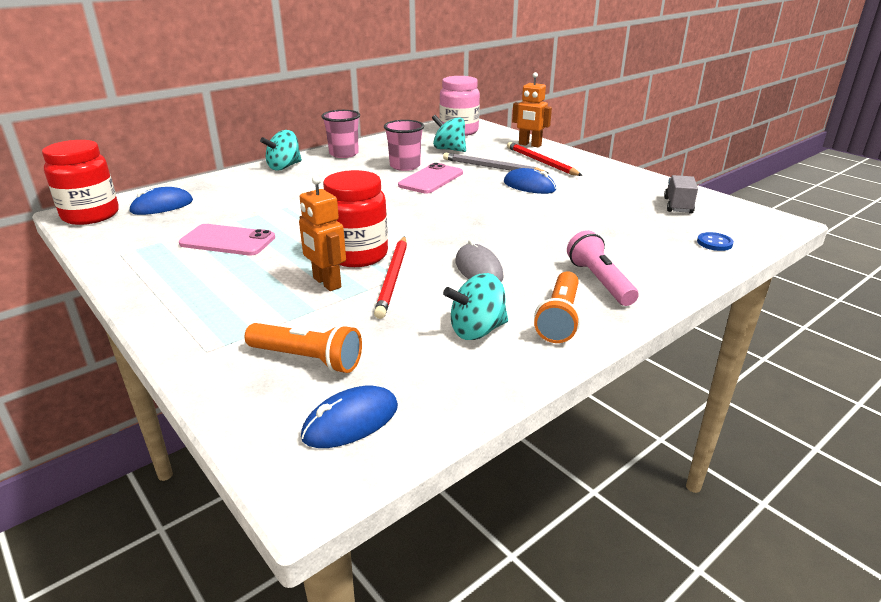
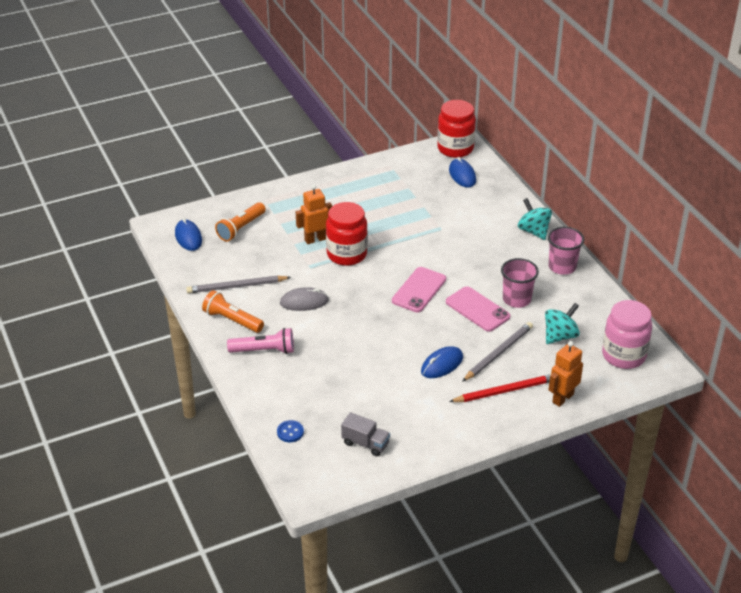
camera: 105 degrees right, 10 degrees up
pink phone [179,224,275,256] -> pink phone moved to [392,267,446,312]
red pencil [374,236,407,319] -> none
turquoise spinning top [443,273,508,340] -> grey pencil [186,276,291,293]

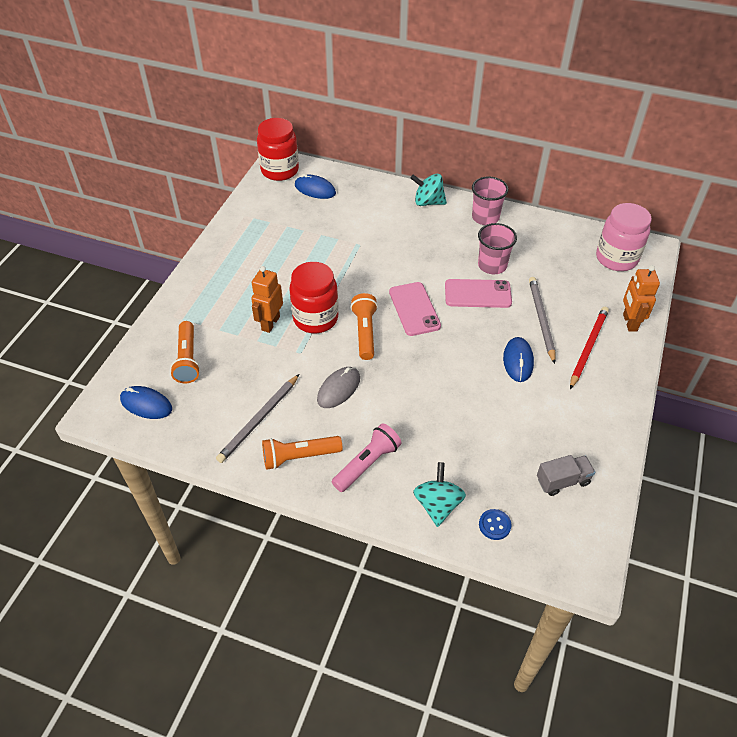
camera: 45 degrees left, 10 degrees up
turquoise spinning top [545,303,580,344] -> turquoise spinning top moved to [413,462,466,527]
none -> orange flashlight [350,293,378,360]

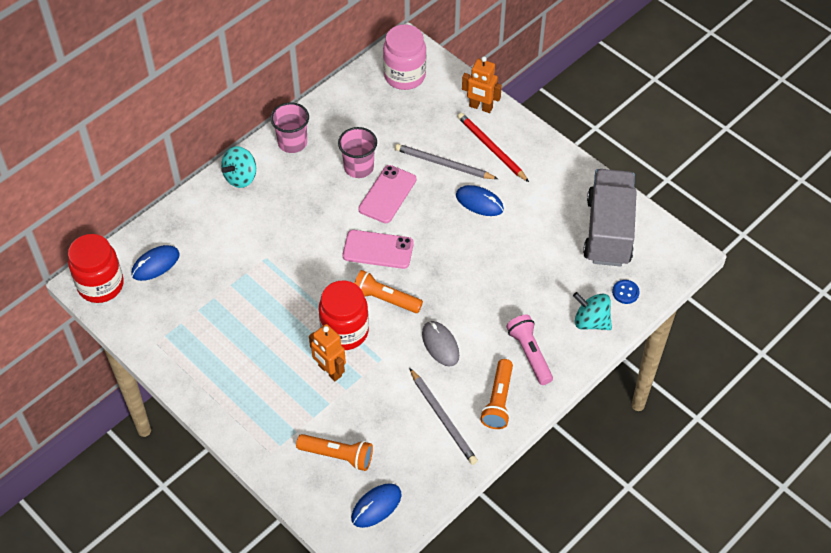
camera: 65 degrees left, 5 degrees up
grey truck [537,455,595,496] -> grey truck [583,169,637,267], size x2.19

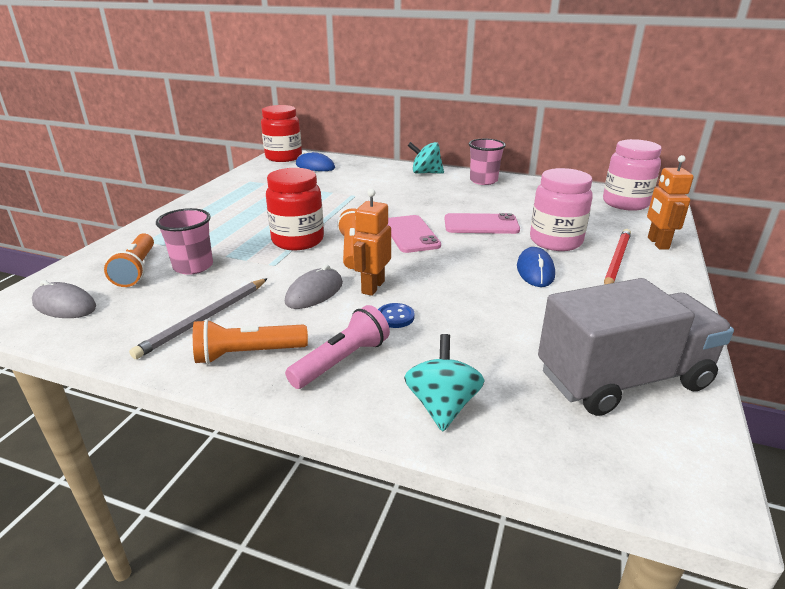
camera: 65 degrees right, 25 degrees down
orange robot [309,324,346,381] -> orange robot moved to [353,188,391,296]
pink cup [338,127,377,178] -> pink cup moved to [156,208,213,275]
blue mouse [351,483,402,528] -> grey mouse [32,280,96,318]
grey pencil [395,144,498,179] -> pink jar [530,168,593,251]
blue button [612,280,640,304] -> blue button moved to [378,303,415,328]

